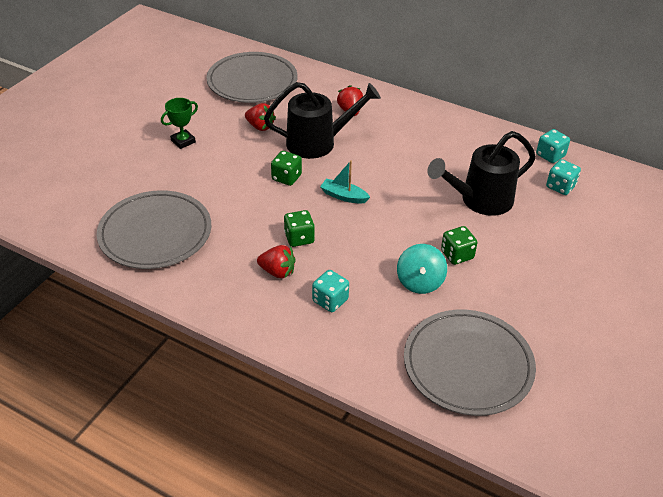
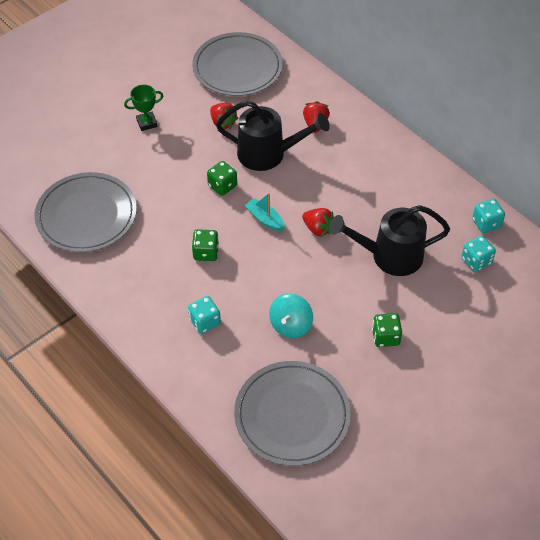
camera: 20 degrees right, 10 degrees up
red strawberry [257,245,296,278] -> red strawberry moved to [302,208,334,237]
green dice [441,226,477,265] -> green dice moved to [372,313,402,347]

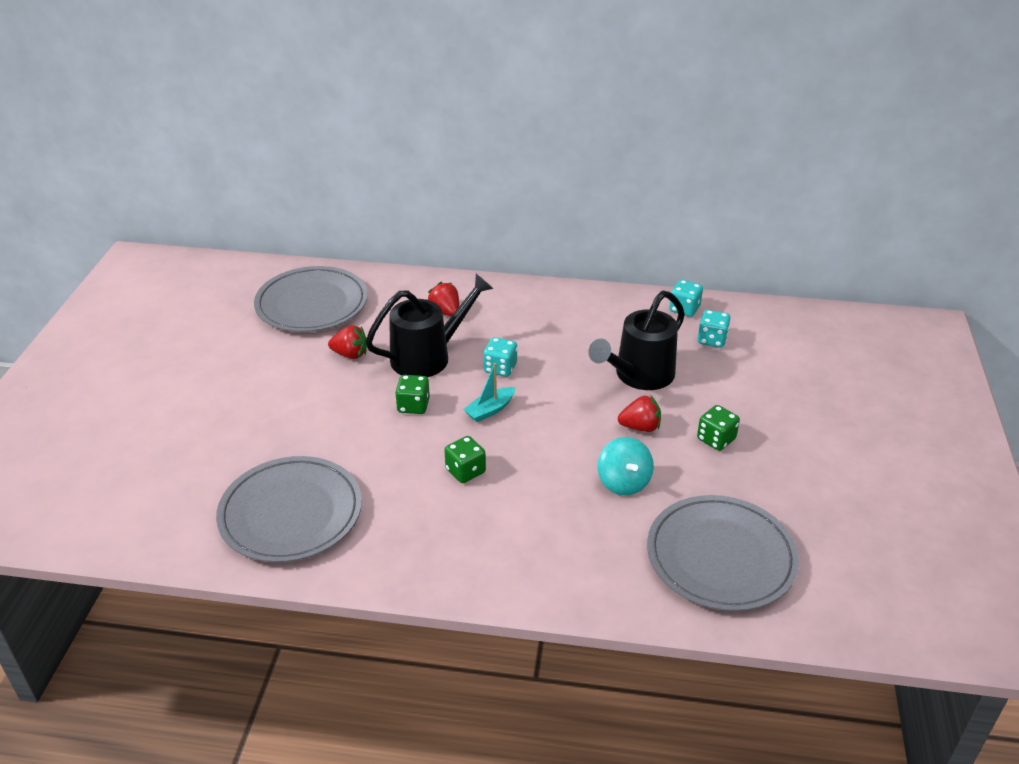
camera: 40 degrees left, 15 degrees down
green trophy [124,85,163,131] -> none
turquoise dice [188,296,221,334] -> turquoise dice moved to [483,337,517,377]
turquoise boat [244,193,285,231] -> turquoise boat turned 45 degrees counterclockwise [463,363,515,422]
red strawberry [302,208,334,237] -> red strawberry moved to [618,395,661,432]

